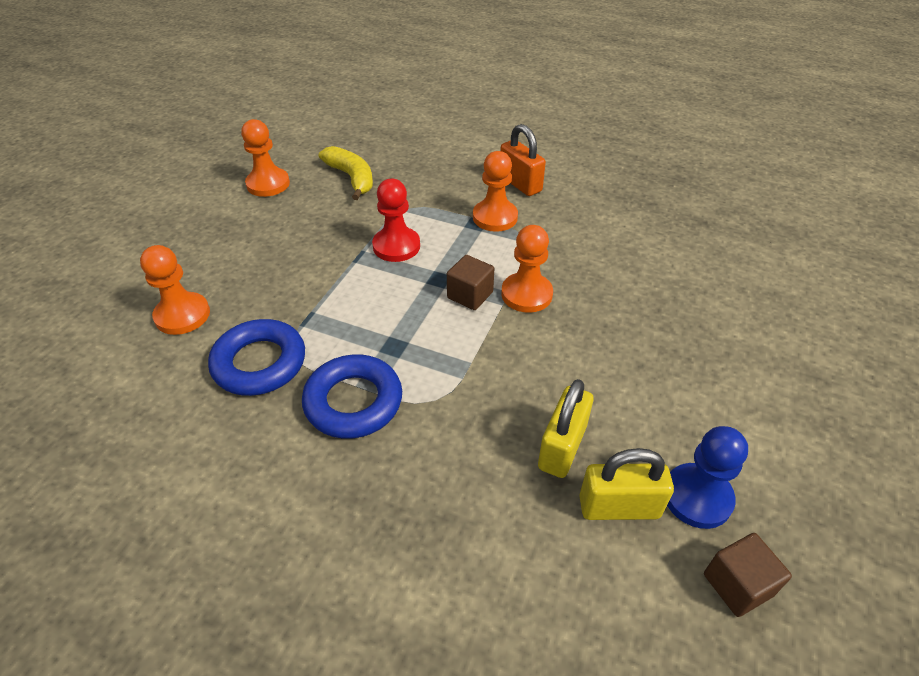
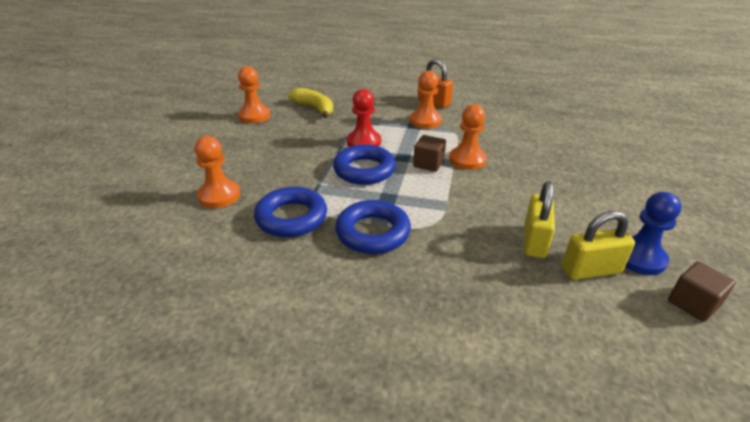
camera: 10 degrees left, 10 degrees down
none -> blue ring [333,145,396,185]

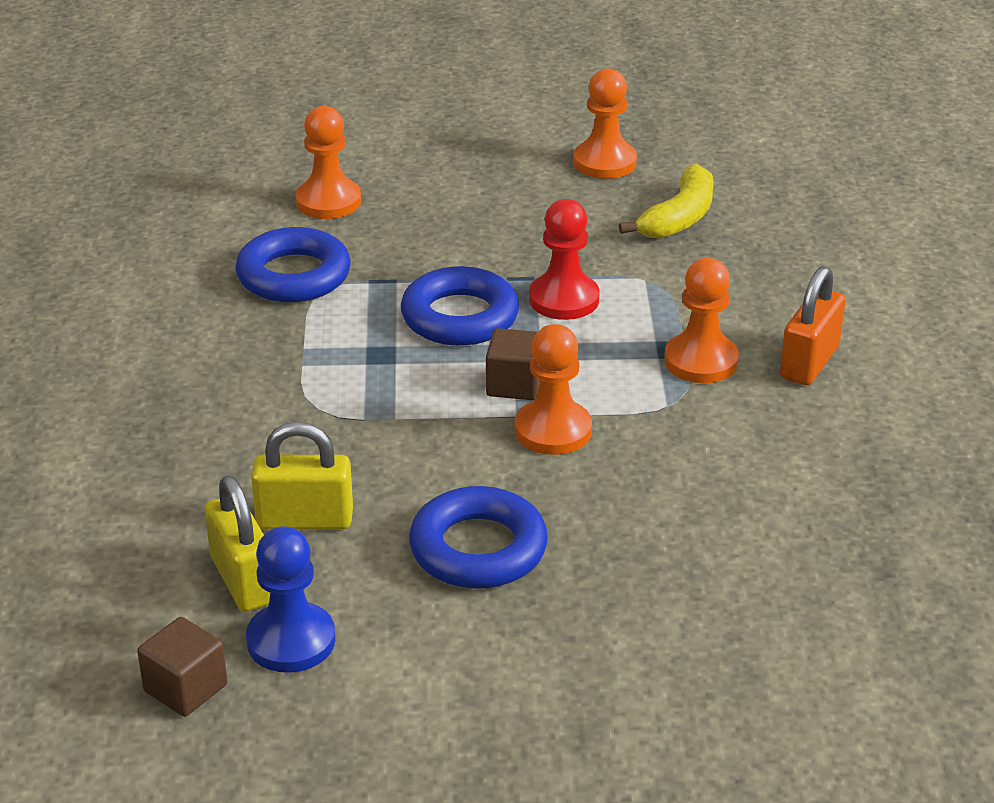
camera: 75 degrees right, 0 degrees up
blue ring [335,200,411,254] -> blue ring moved to [409,486,548,589]

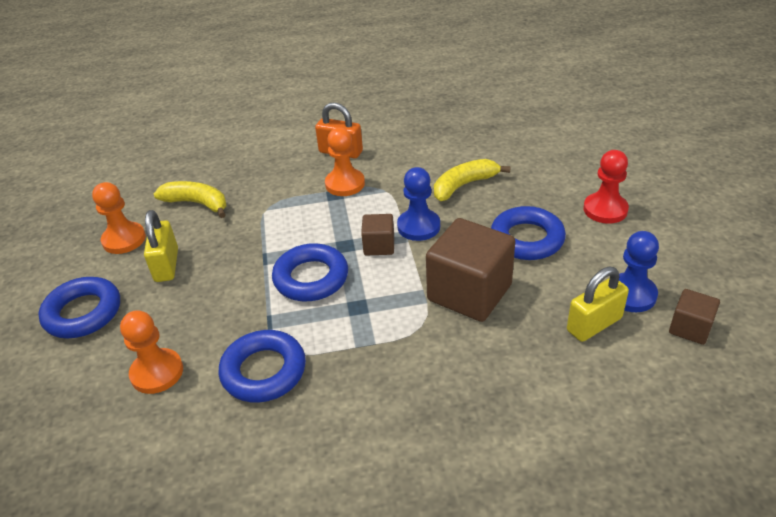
camera: 95 degrees left, 5 degrees up
yellow padlock [251,422,353,529] -> yellow padlock moved to [144,210,178,282]
orange pawn [514,324,592,455] -> blue pawn [397,167,440,241]
red pawn [529,199,600,320] -> red pawn moved to [583,150,629,224]
none -> blue ring [38,277,120,338]
none -> brown cube [426,218,515,322]
none -> yellow banana [434,159,511,201]

